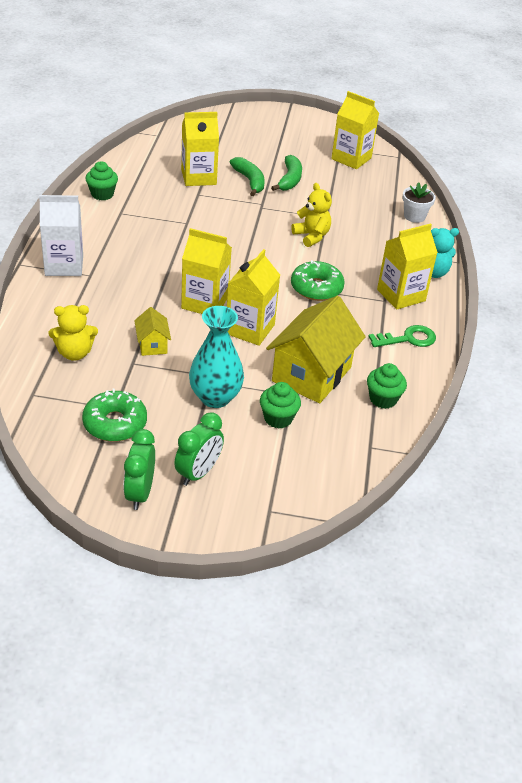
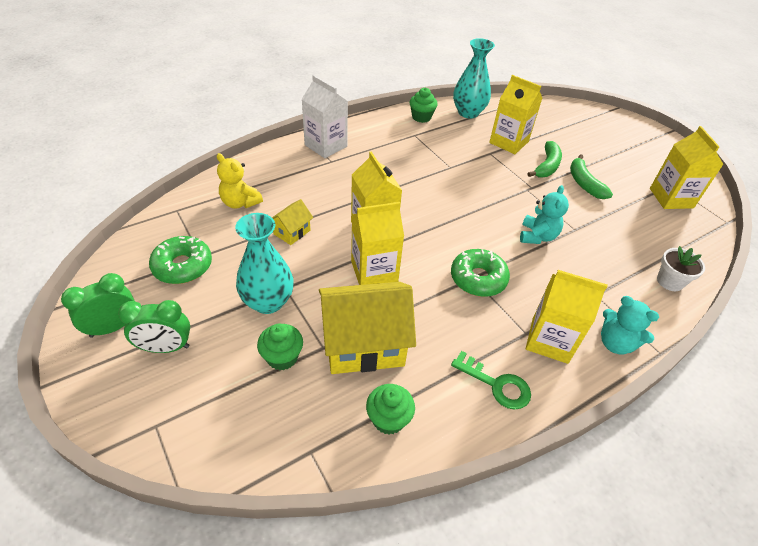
camera: 50 degrees right, 5 degrees up
green banana [271,155,302,191] -> green banana turned 105 degrees clockwise [570,154,613,199]
yellow teddy bear [291,183,332,247] -> turquoise teddy bear [520,185,569,244]
none -> turquoise vase [453,38,495,118]

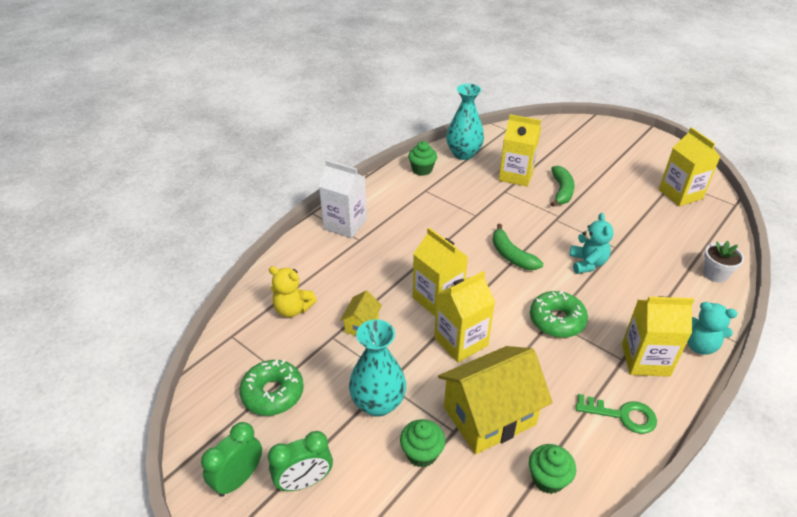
camera: 15 degrees left, 5 degrees down
green banana [570,154,613,199] -> green banana moved to [492,224,543,270]

